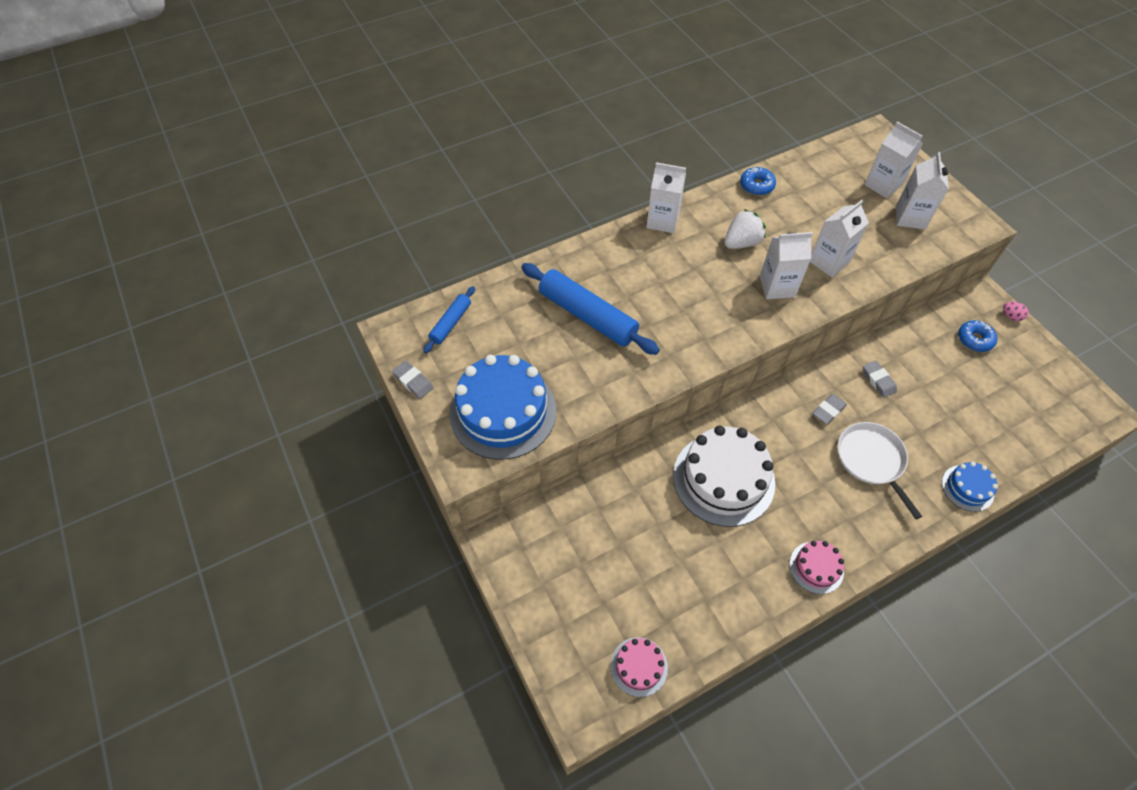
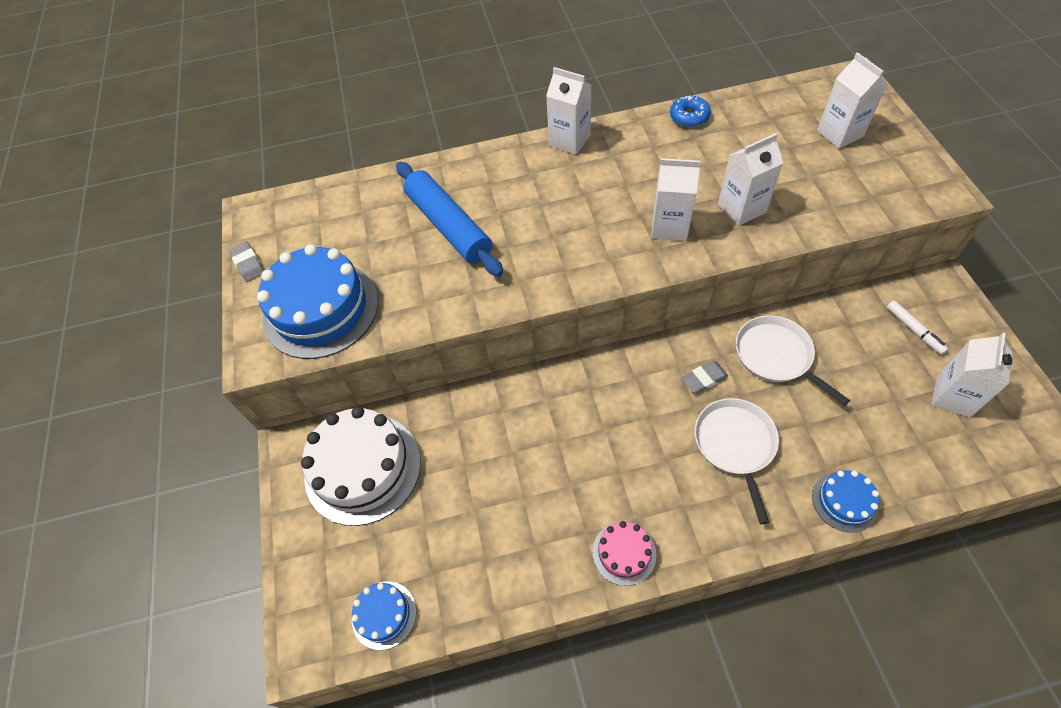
camera: 20 degrees right, 0 degrees up
blue rolling pin [423,286,475,353] -> none
pink cake [611,637,668,697] -> blue cake [352,581,416,650]
white cake [673,426,775,527] -> white cake moved to [301,407,421,526]
white strawberry [724,209,766,249] -> none
grey eraser [863,360,897,398] -> white pan [736,315,850,406]
white carton [896,152,949,229] -> white carton moved to [932,332,1013,418]
blue donut [958,320,997,352] -> white marker [887,300,948,355]
pink egg [1003,301,1029,321] -> none

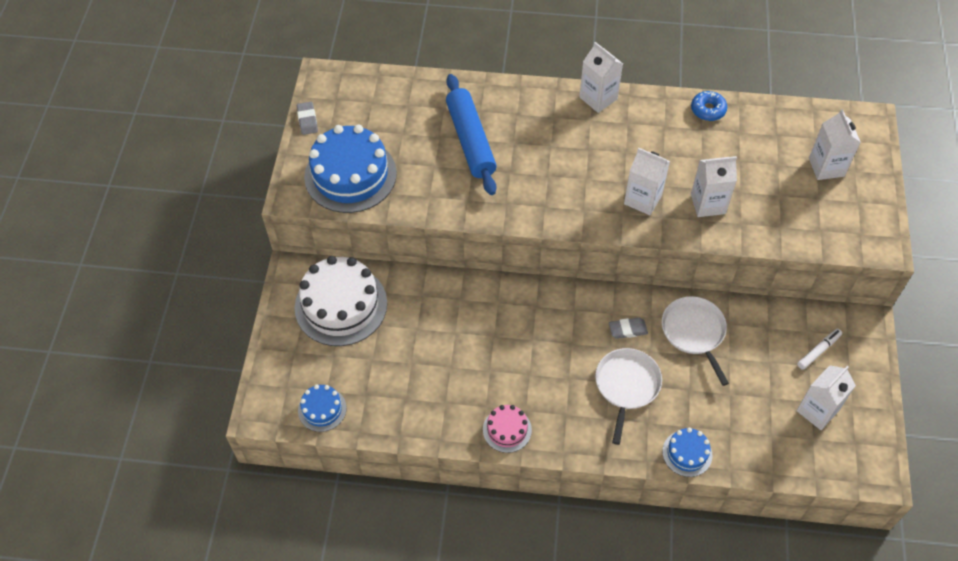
camera: 15 degrees right, 0 degrees up
white marker [887,300,948,355] -> white marker turned 120 degrees counterclockwise [797,329,842,370]

